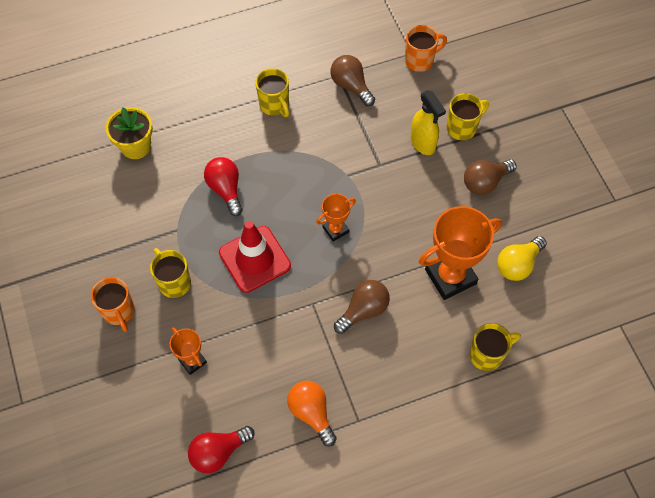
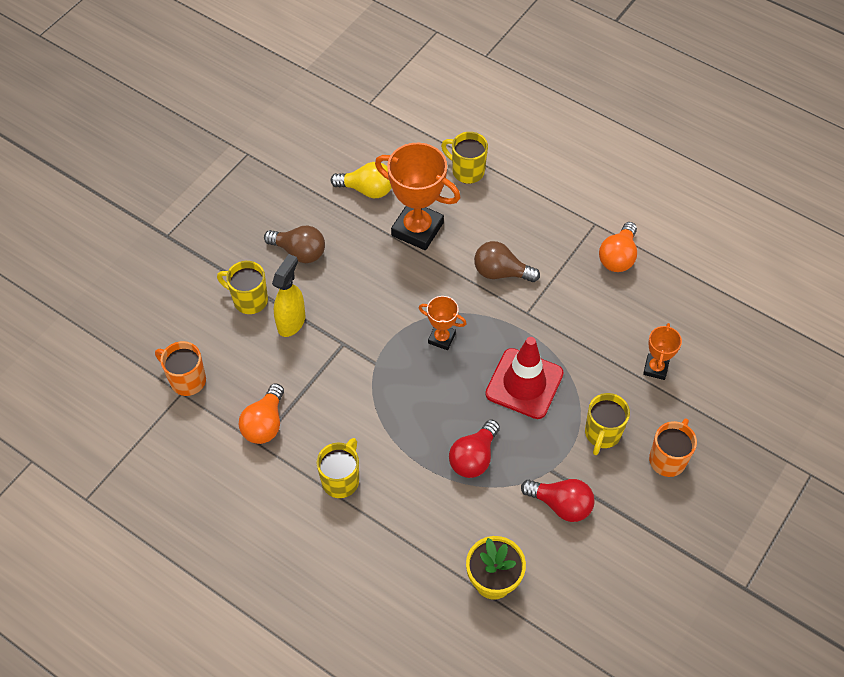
camera: 125 degrees left, 5 degrees down
red light bulb [188,426,255,473] -> red light bulb moved to [521,479,595,522]
brown light bulb [330,55,375,106] -> orange light bulb [239,383,284,444]

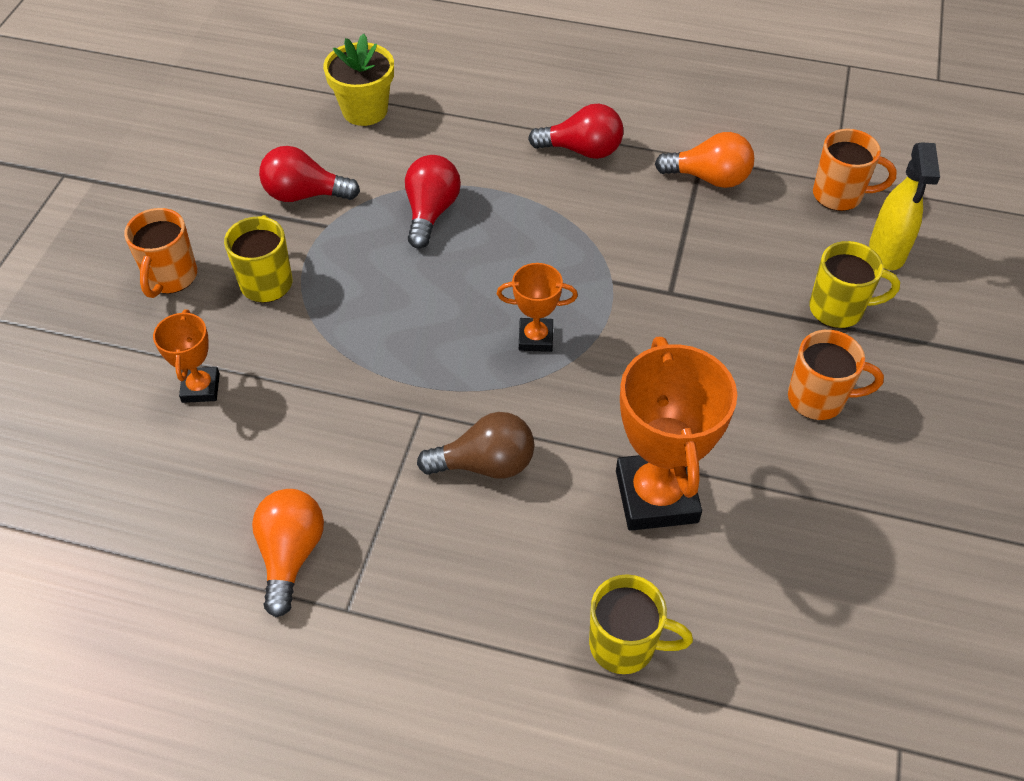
camera: 160 degrees right, 5 degrees down
orange light bulb [239,383,284,444] -> orange light bulb turned 105 degrees clockwise [655,132,754,188]
brown light bulb [264,225,325,263] -> orange mug [788,330,884,420]
yellow spray bottle [272,254,306,337] -> yellow spray bottle moved to [869,142,940,270]
yellow mug [316,438,359,498] -> red light bulb [528,104,623,159]
yellow light bulb [331,162,392,198] -> none
orange trophy [375,143,460,250] -> orange trophy turned 75 degrees clockwise [616,337,737,531]
red traffic cone [485,337,564,419] -> none

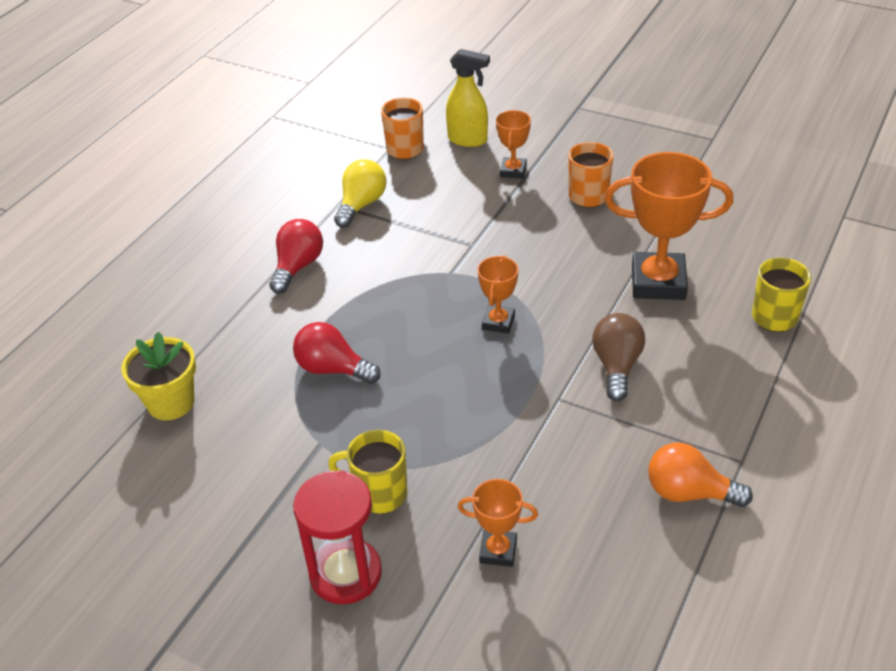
camera: 75 degrees left, 10 degrees down
orange mug [124,208,197,298] -> red hourglass [293,471,382,604]
red light bulb [259,146,360,202] -> none
orange light bulb [655,132,754,188] -> yellow light bulb [334,159,387,228]
yellow mug [809,241,900,328] -> orange trophy [496,110,531,179]

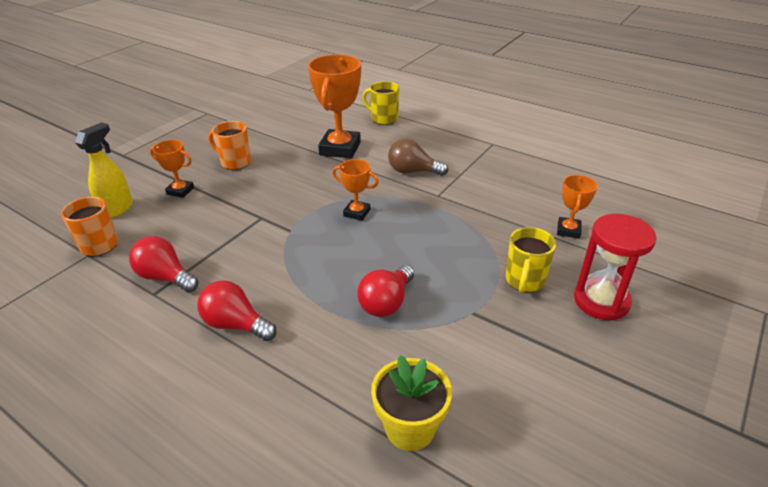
camera: 85 degrees left, 5 degrees down
yellow light bulb [334,159,387,228] -> red light bulb [129,236,199,293]
orange light bulb [648,443,753,507] -> none

